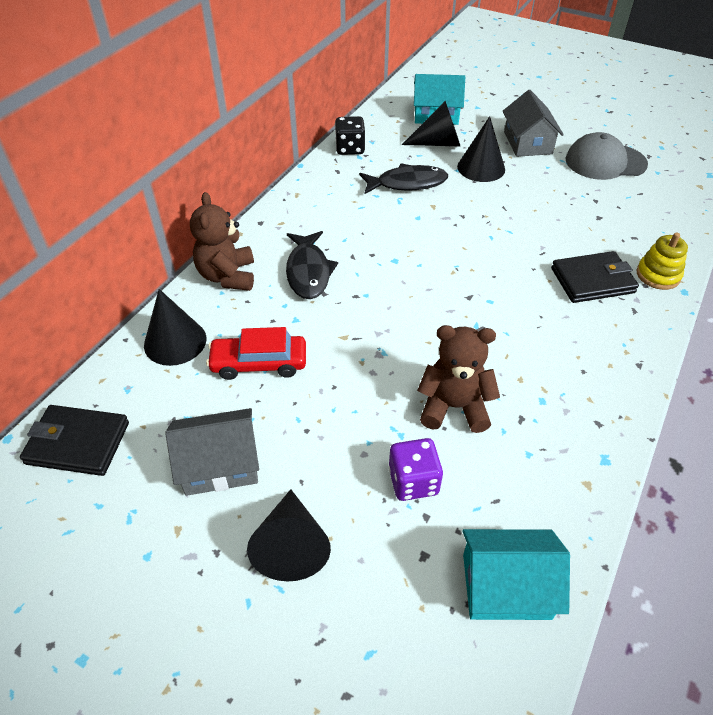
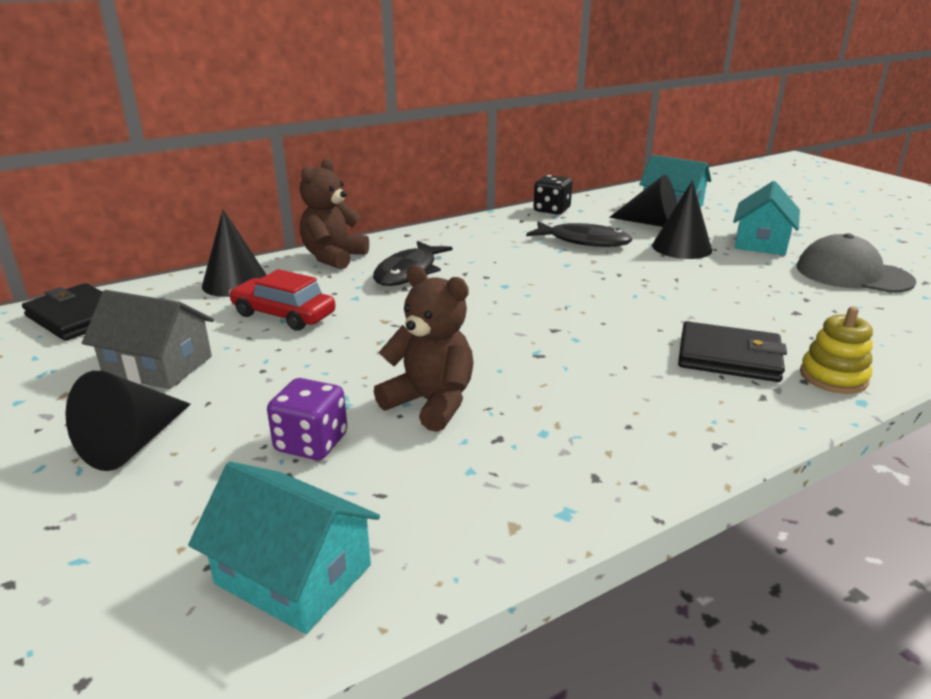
camera: 30 degrees right, 20 degrees down
grey house [503,90,564,157] -> turquoise house [733,181,800,255]

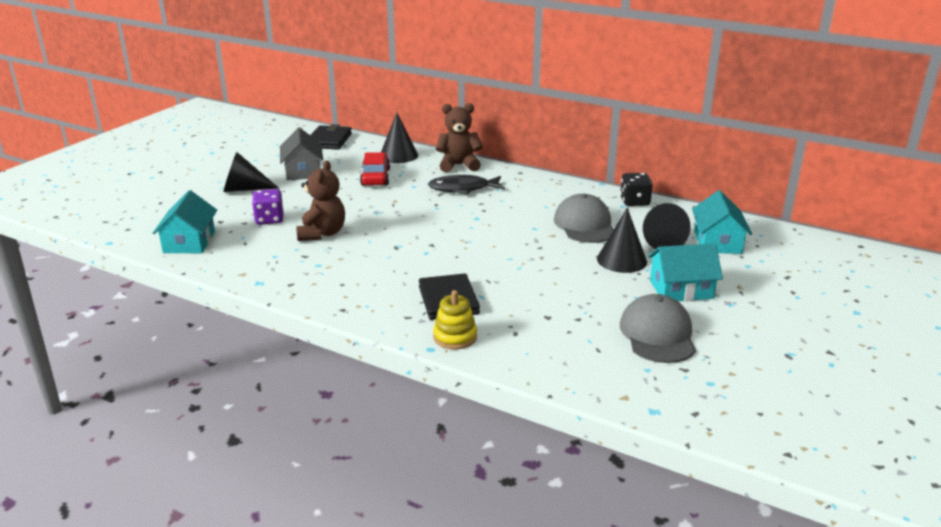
camera: 60 degrees right, 0 degrees up
black fish [526,221,632,247] -> grey cap [554,194,614,243]

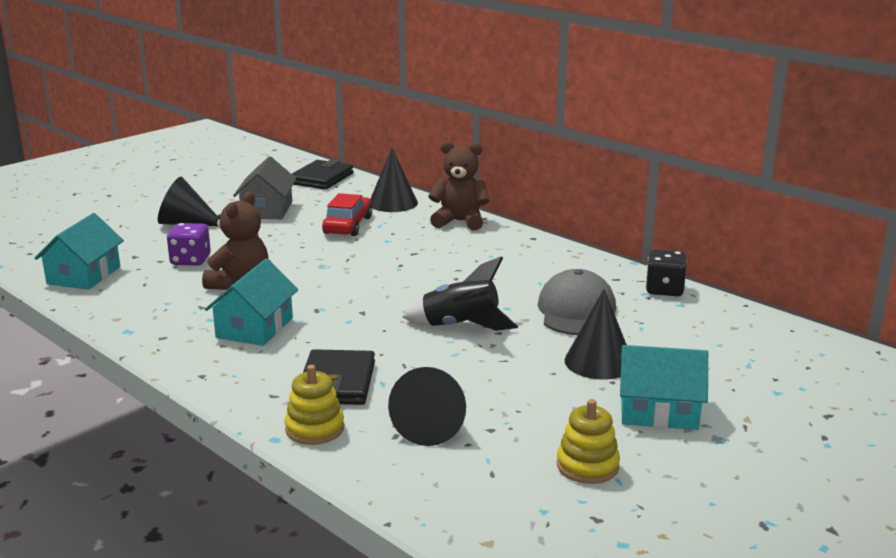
camera: 15 degrees right, 5 degrees down
black fish [428,175,505,194] -> none
grey cap [620,294,696,363] -> yellow stacking toy [557,399,620,484]
black cone [643,203,691,249] -> black cone moved to [388,367,466,446]
turquoise house [692,190,752,254] -> turquoise house moved to [205,258,298,346]
none -> black rocket [402,256,518,331]

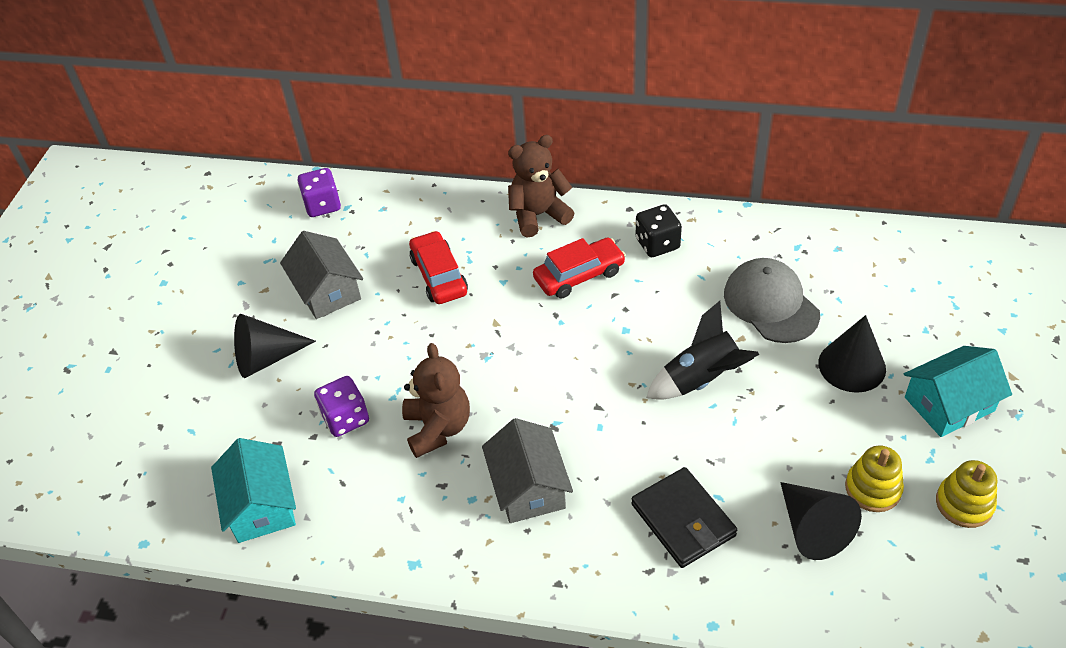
camera: 30 degrees left, 25 degrees up
turquoise house [205,258,298,346] -> grey house [482,418,573,523]
yellow stacking toy [285,365,344,445] -> yellow stacking toy moved to [845,446,904,512]
black wallet [292,159,353,190] -> purple dice [297,168,341,217]
black cone [371,148,418,212] -> none
black dice [646,250,687,296] -> black dice moved to [636,204,682,257]
none -> red car [533,238,626,298]

